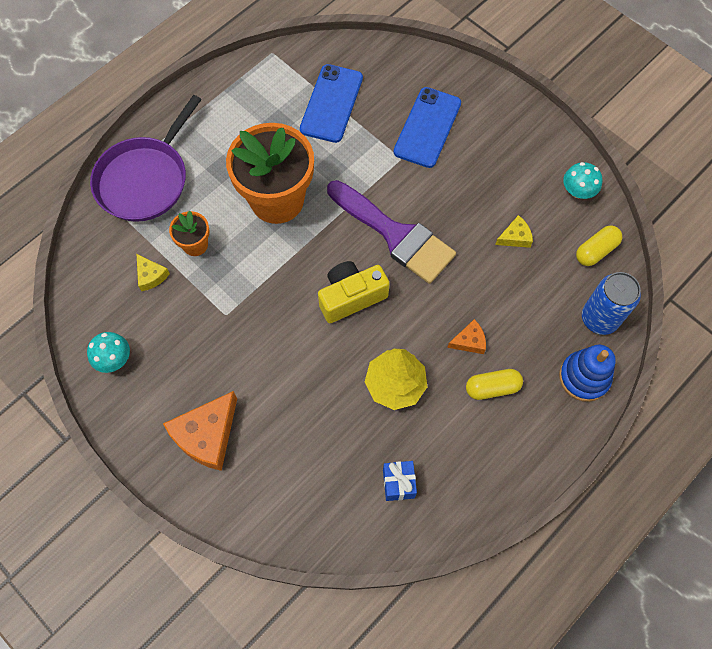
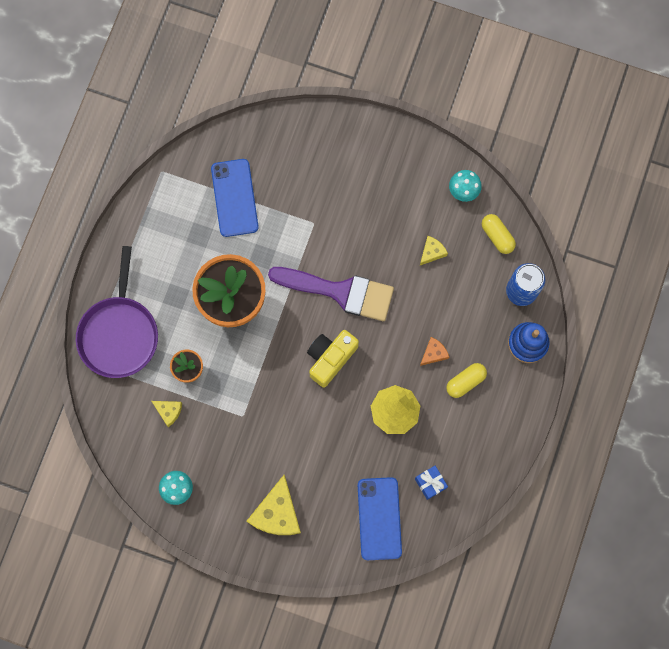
camera: 25 degrees left, 10 degrees up
orange cheese [163,391,237,471] -> yellow cheese [247,475,301,535]
blue phone [393,87,461,168] -> blue phone moved to [358,477,402,560]
yellow capsule [576,225,622,266] -> yellow capsule turned 60 degrees counterclockwise [482,214,516,254]

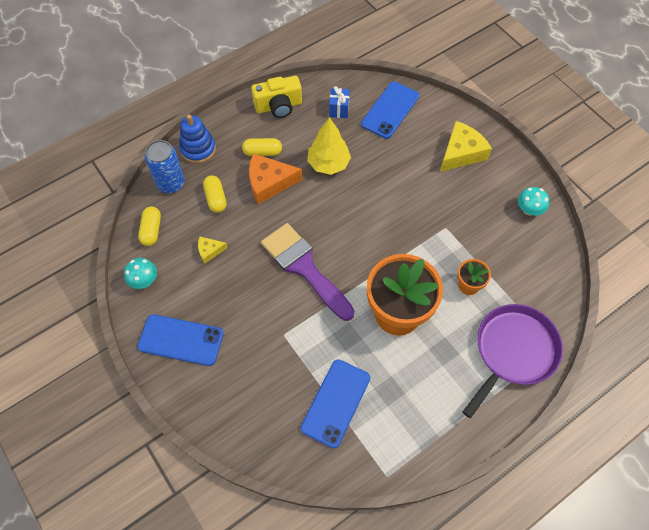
camera: 145 degrees left, 15 degrees down
yellow cheese [152,401,182,427] -> none
yellow camera [307,330,359,388] -> yellow camera moved to [251,76,302,118]
orange cheese [420,337,449,366] -> orange cheese [249,153,302,204], size x1.94
none -> blue phone [137,314,224,366]
none -> yellow capsule [203,175,227,213]

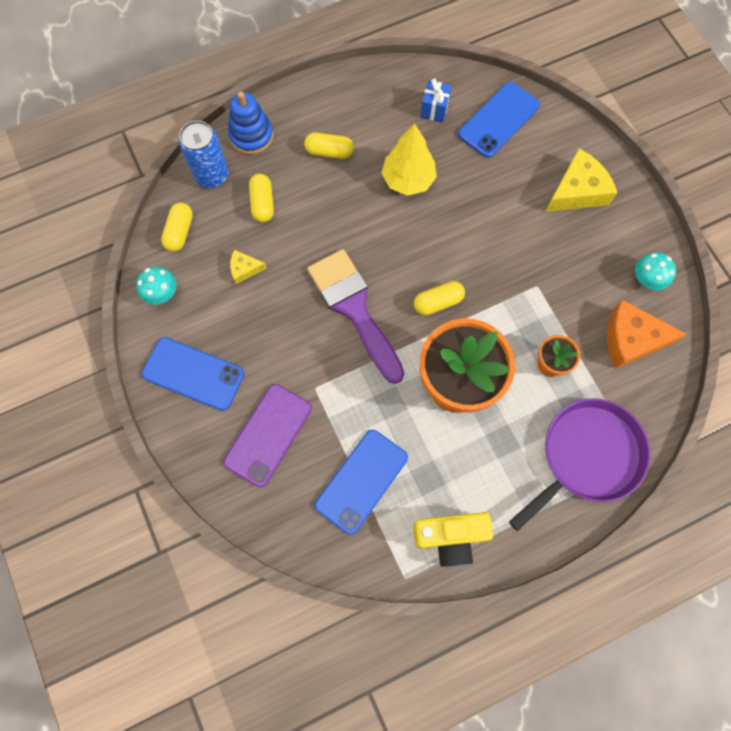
camera: 10 degrees right, 10 degrees up
orange cheese [249,153,302,204] -> orange cheese moved to [607,300,687,369]
yellow camera [251,76,302,118] -> yellow camera moved to [413,512,493,567]
none -> purple phone [223,384,312,487]
none -> yellow capsule [414,281,465,315]

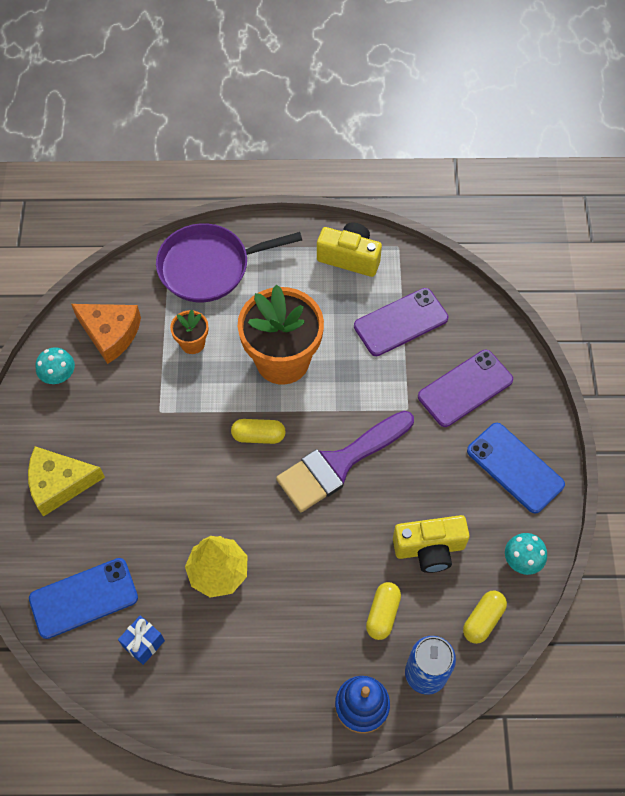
camera: 155 degrees left, 10 degrees down
yellow cheese [230,250,267,284] -> yellow camera [393,515,470,573]
yellow capsule [304,133,354,159] -> none
purple brush [307,249,404,384] -> purple brush turned 60 degrees clockwise [276,411,414,512]
blue phone [315,430,408,535] -> purple phone [354,288,448,356]

